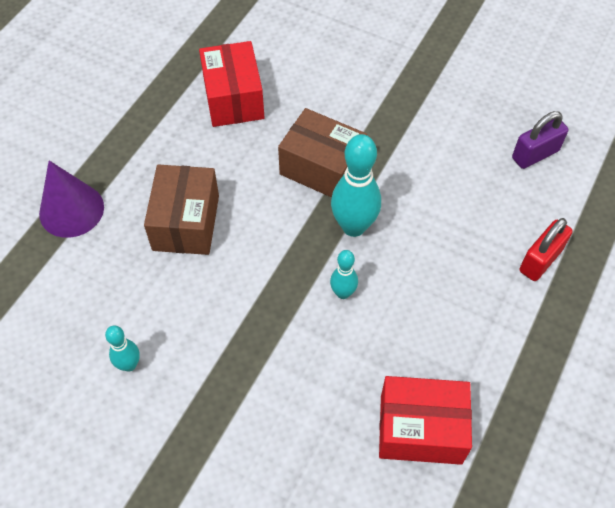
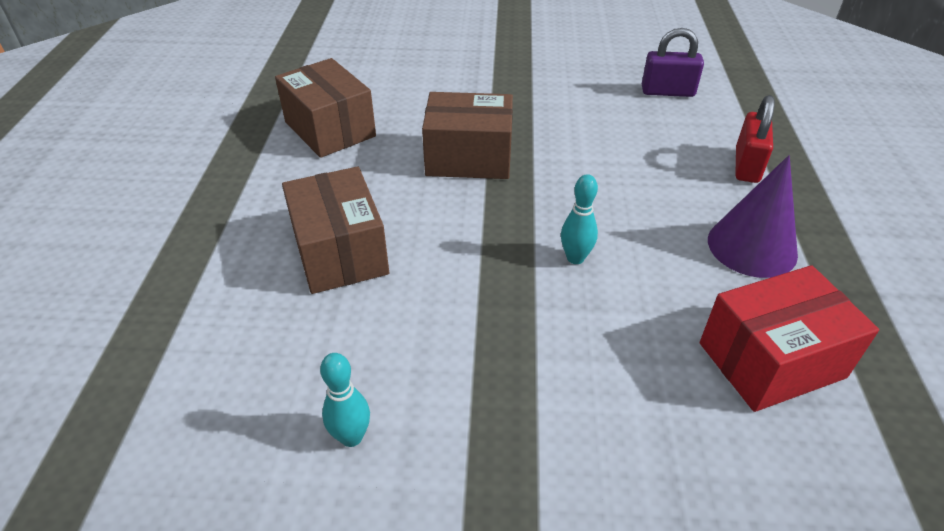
camera: 25 degrees left, 15 degrees down
purple cone [39,161,104,238] -> purple cone moved to [708,155,798,278]
red box [199,41,264,127] -> brown box [275,58,376,158]
turquoise bowling pin [331,134,381,237] -> none
purple padlock [512,111,568,169] -> purple padlock turned 60 degrees clockwise [642,28,704,97]

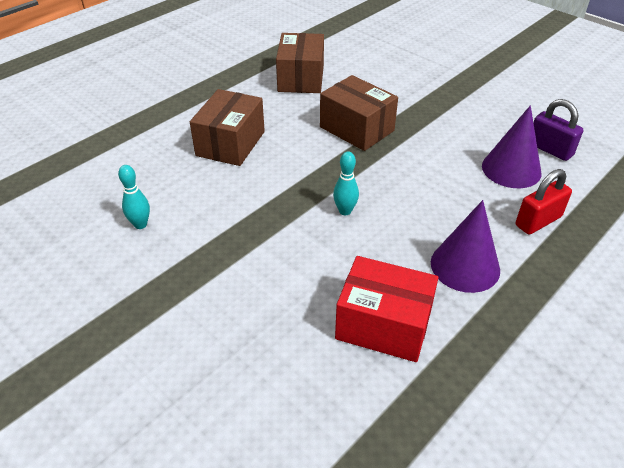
camera: 40 degrees right, 0 degrees up
none -> purple cone [482,105,541,188]

